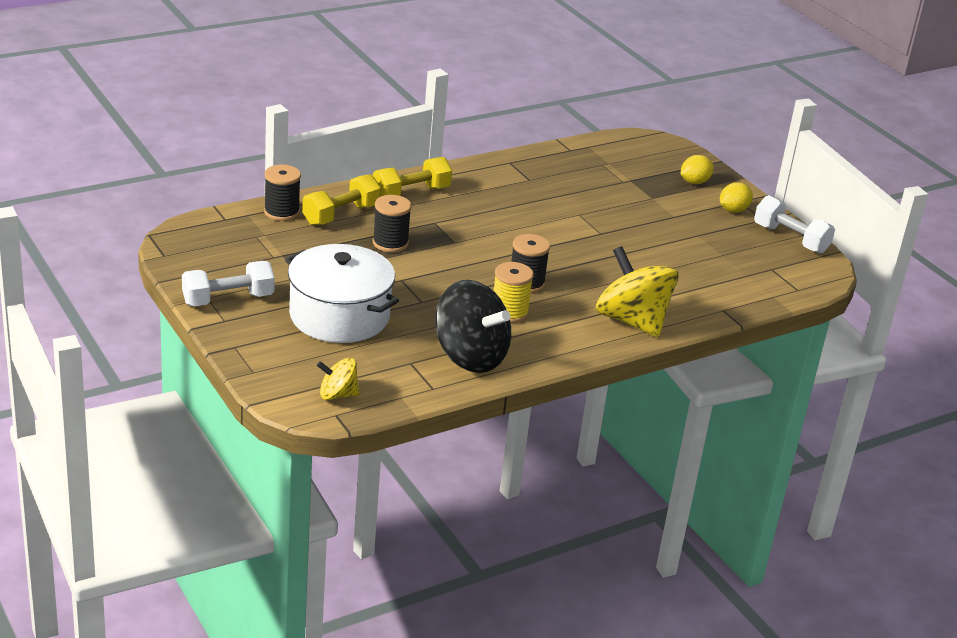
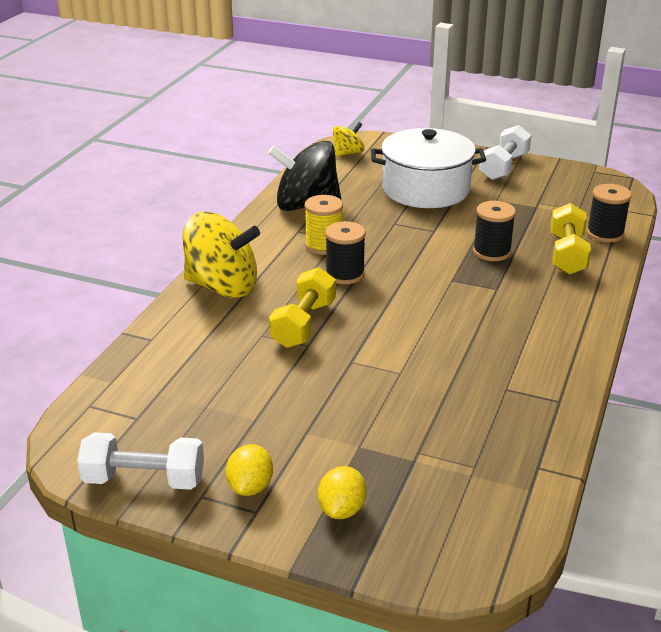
camera: 145 degrees right, 0 degrees up
yellow dumbbell [373,157,452,196] -> yellow dumbbell moved to [269,267,336,348]

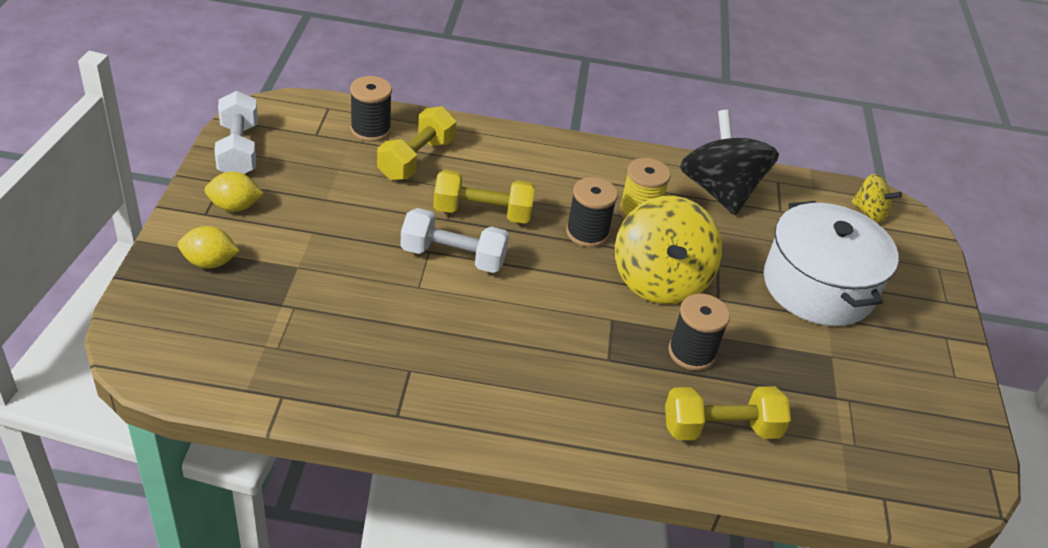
camera: 70 degrees right, 10 degrees up
yellow spinning top [183,212,260,298] -> yellow spinning top moved to [615,196,722,304]
white dumbbell [479,125,531,180] -> white dumbbell moved to [400,208,509,273]
black spool [587,184,632,243] -> black spool moved to [350,76,392,142]
none -> yellow dumbbell [377,106,456,180]

